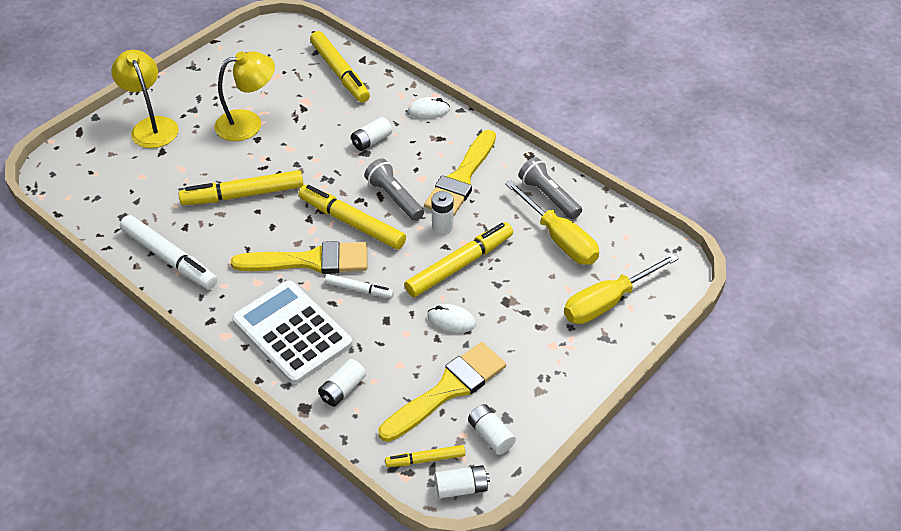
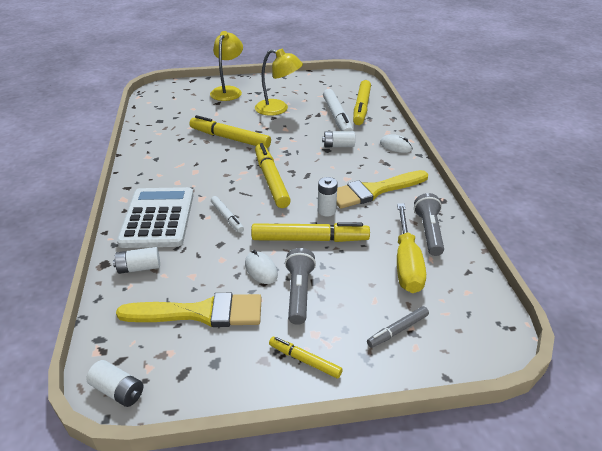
camera: 40 degrees right, 10 degrees down
white marker [120,215,217,289] -> white marker moved to [323,89,353,131]
yellow brush [231,241,367,274] -> none
grey flashlight [365,158,424,221] -> grey flashlight moved to [285,248,316,325]
yellow marker [385,445,465,467] -> yellow marker moved to [269,337,343,379]
white battery [468,404,516,455] -> none
yellow screwdriver [564,253,679,324] -> grey marker [367,306,429,348]

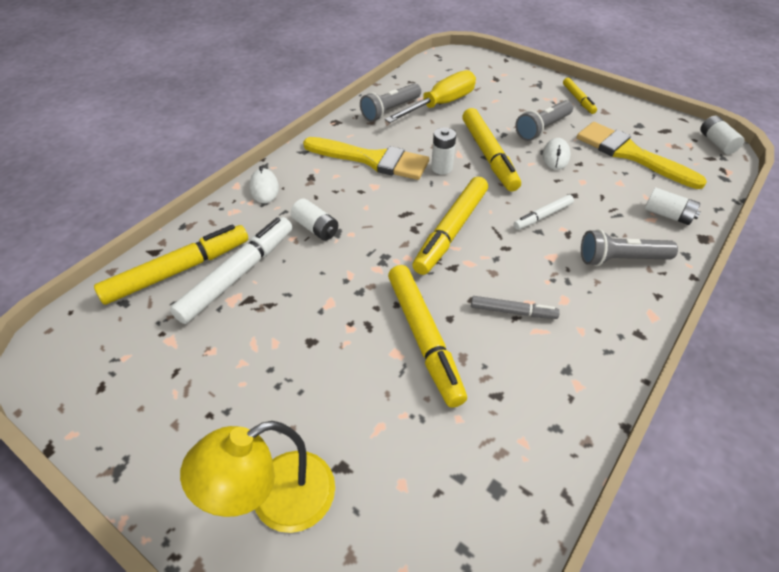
camera: 135 degrees left, 10 degrees up
white calculator [117,187,194,248] -> grey flashlight [581,229,678,266]
white marker [211,196,244,233] -> white marker turned 135 degrees counterclockwise [513,195,574,230]
yellow marker [251,222,370,242] -> yellow marker turned 150 degrees counterclockwise [462,108,521,192]
yellow lamp [255,49,303,116] -> none
grey marker [367,306,429,348] -> grey marker moved to [471,296,560,319]

